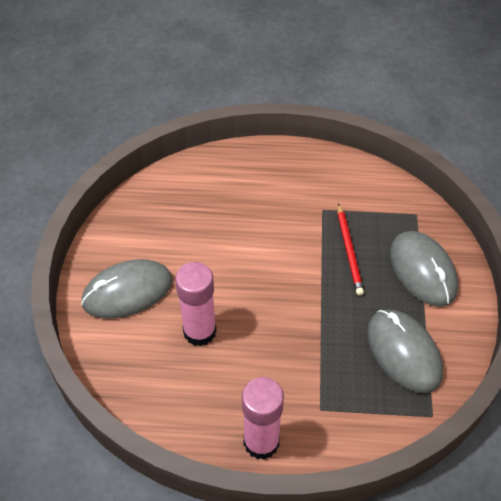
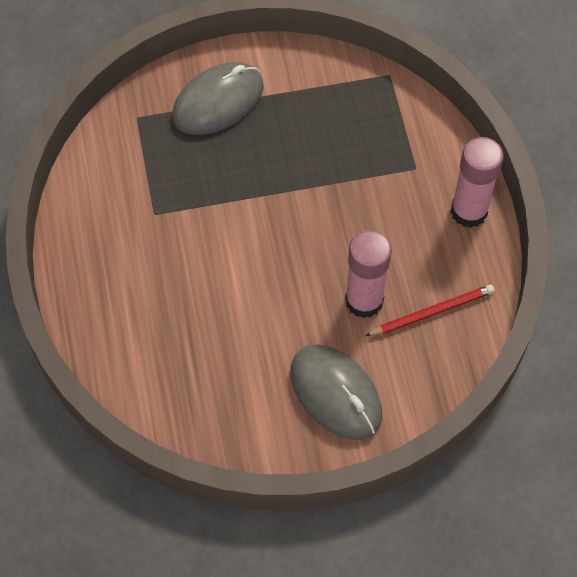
camera: 105 degrees left, 10 degrees up
red pencil [338,203,364,296] -> red pencil moved to [365,285,494,336]
grey mouse [367,309,443,394] -> none

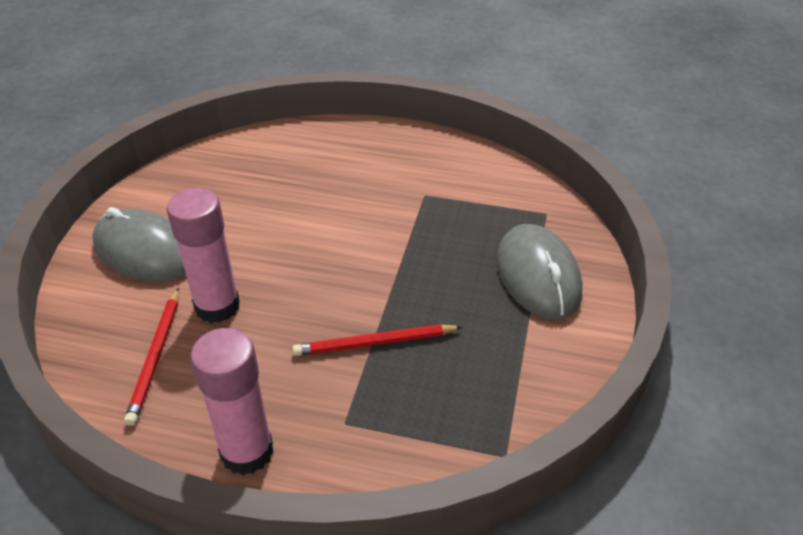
camera: 115 degrees right, 20 degrees down
grey mouse [290,344,382,440] -> grey mouse turned 45 degrees clockwise [92,207,186,282]
none -> red pencil [292,324,462,356]

